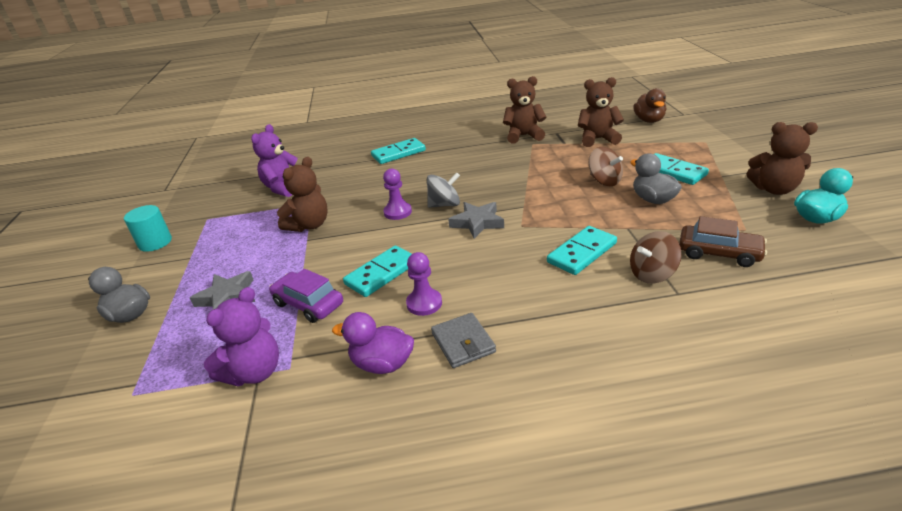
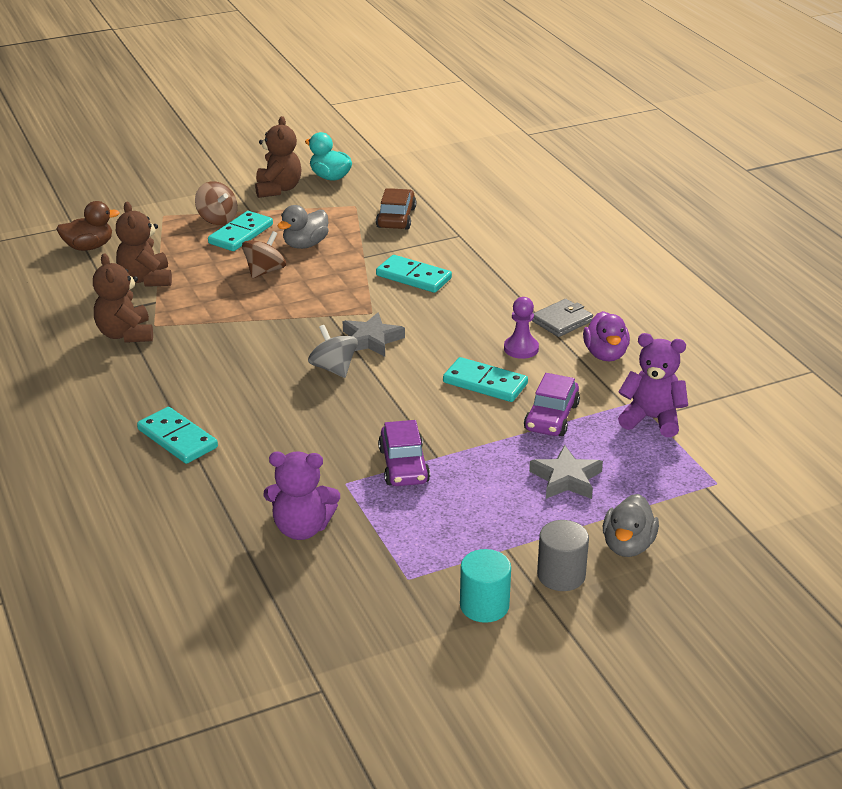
camera: 110 degrees left, 0 degrees up
brown teddy bear [277,157,327,232] -> purple car [378,420,430,486]
purple pawn [383,168,412,220] -> none
brown spinning top [630,231,682,284] -> brown spinning top moved to [195,181,238,225]
none -> grey cylinder [537,520,589,591]

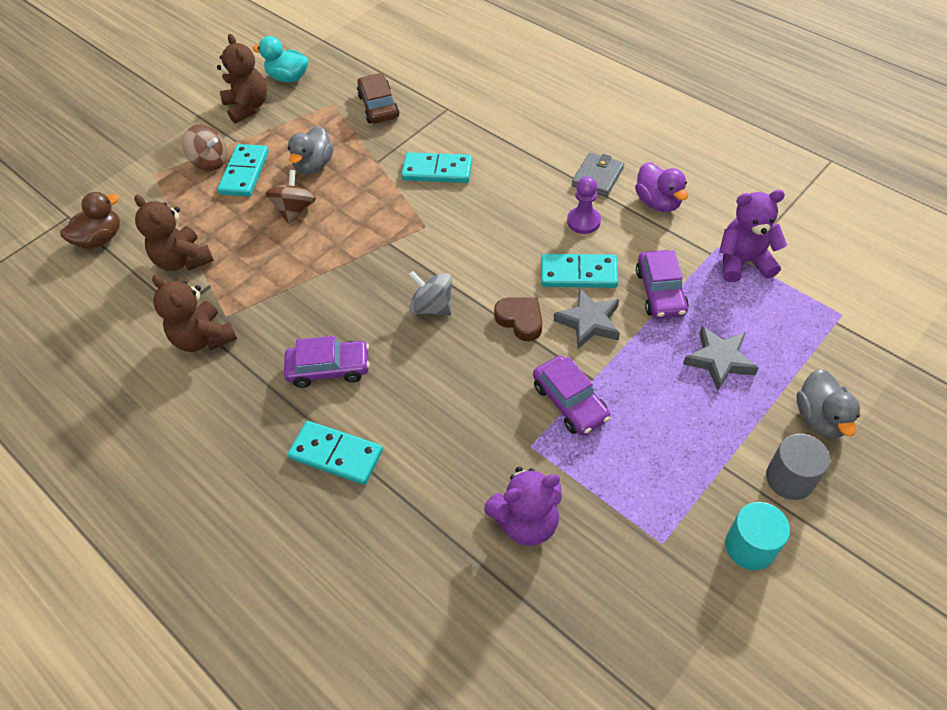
camera: 20 degrees left, 20 degrees up
grey star [343,312,405,357] -> grey star moved to [554,288,620,349]
none -> purple car [284,336,370,388]
none -> brown heart [494,297,542,341]

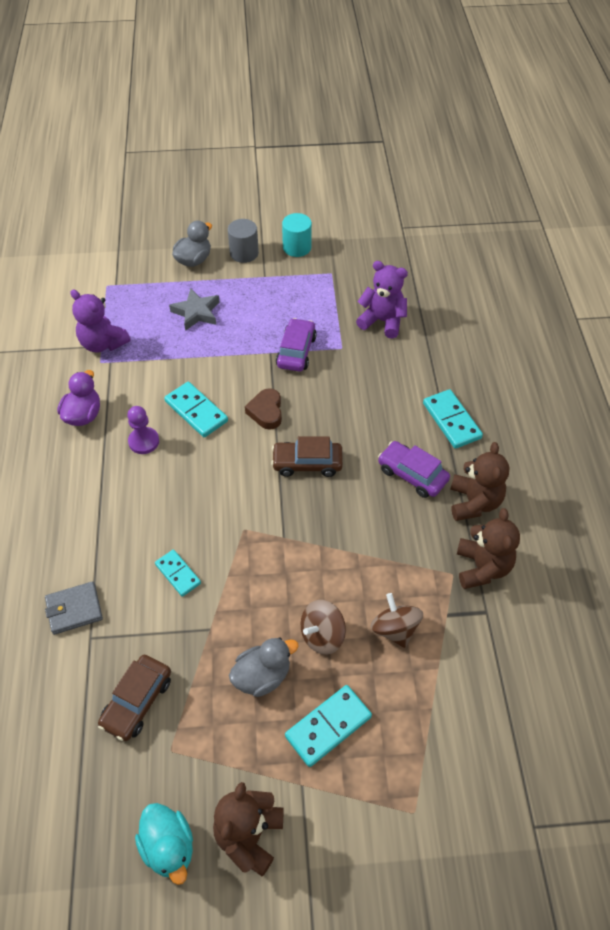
camera: 140 degrees left, 0 degrees up
brown duck [60,192,120,249] -> none
brown teddy bear [134,195,214,271] -> brown teddy bear moved to [450,442,510,521]
brown spinning top [182,125,228,171] -> brown spinning top moved to [371,593,423,648]
turquoise domino [401,152,472,183] -> turquoise domino [155,549,201,597], size x0.66
grey spinning top [409,271,452,315] -> brown car [271,436,343,477]
grey star [554,288,620,349] -> none
grey wallet [572,153,624,197] -> grey wallet moved to [45,581,103,635]
purple car [636,250,689,319] -> none

